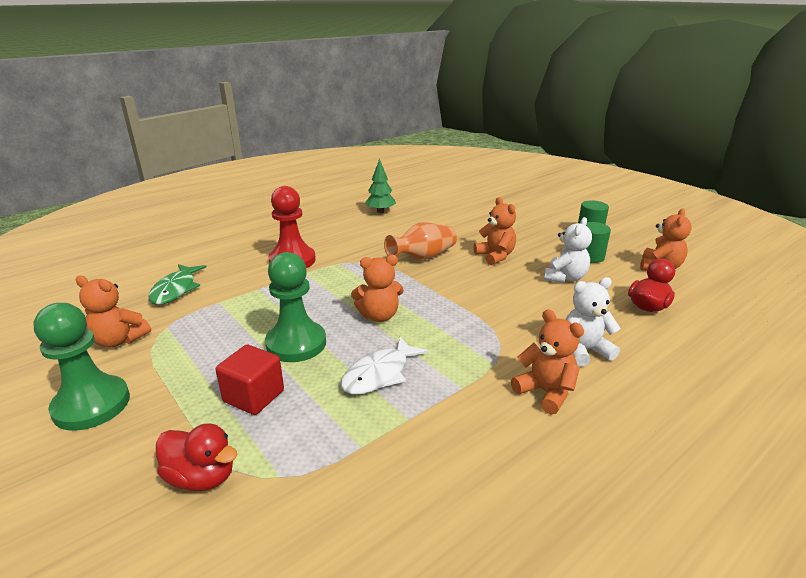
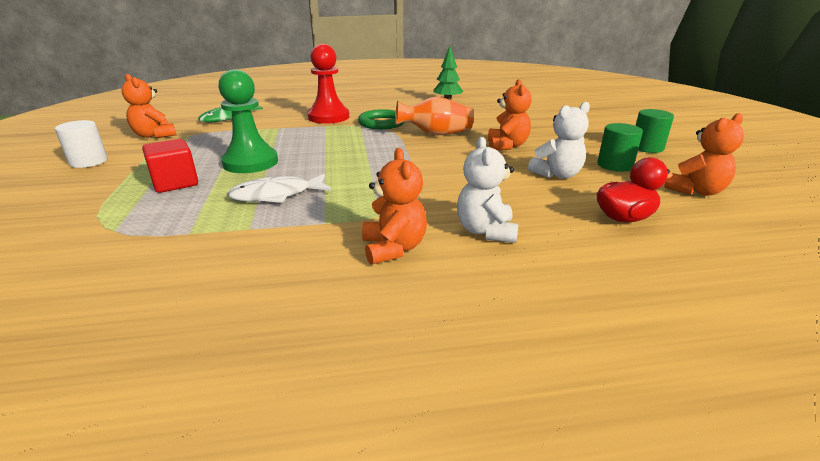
camera: 30 degrees right, 0 degrees up
green pawn [34,303,130,431] -> white cylinder [55,120,108,168]
red duck [156,424,237,491] -> none
orange teddy bear [351,255,404,322] -> none
white teddy bear [565,277,621,366] -> white teddy bear turned 105 degrees counterclockwise [457,137,519,243]
none -> green ring [358,109,405,129]

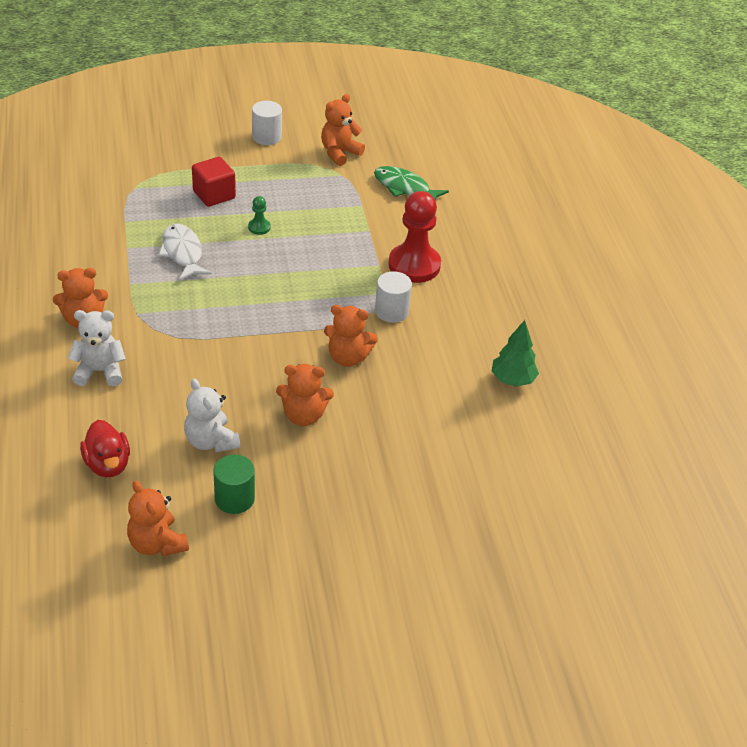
camera: 85 degrees right, 15 degrees up
green pawn [218,69,278,173] -> green pawn [248,196,271,235], size x0.44
green ring [358,109,405,129] -> white cylinder [375,271,412,323]
orange vase [395,97,474,136] -> orange teddy bear [324,305,378,367]
green cylinder [635,109,674,153] -> none

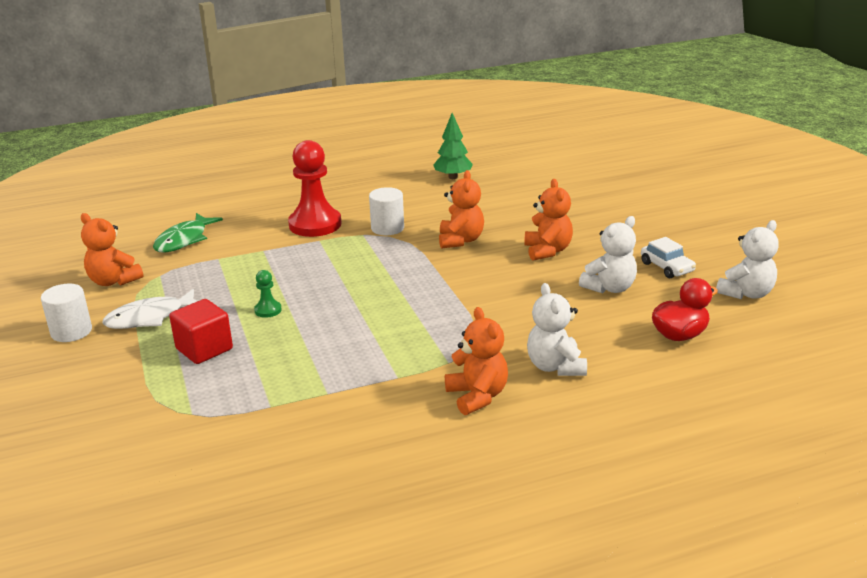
camera: 95 degrees left, 15 degrees down
orange teddy bear [127,481,189,557] -> white teddy bear [716,220,779,299]
white fish [158,224,212,281] -> white fish moved to [102,289,197,329]
green cylinder [213,455,255,514] -> white car [641,237,696,278]

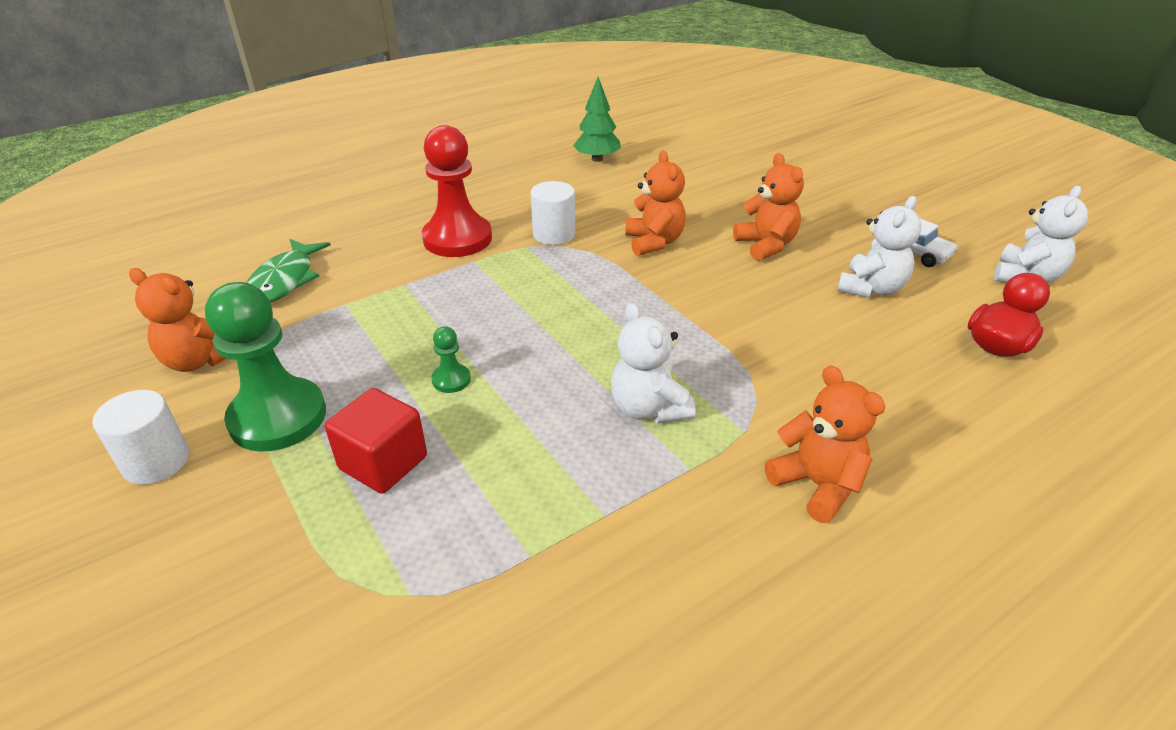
camera: 15 degrees left, 10 degrees up
white fish [102,289,197,329] -> green pawn [205,282,326,452]
white teddy bear [527,283,587,376] -> white teddy bear moved to [611,302,695,424]

